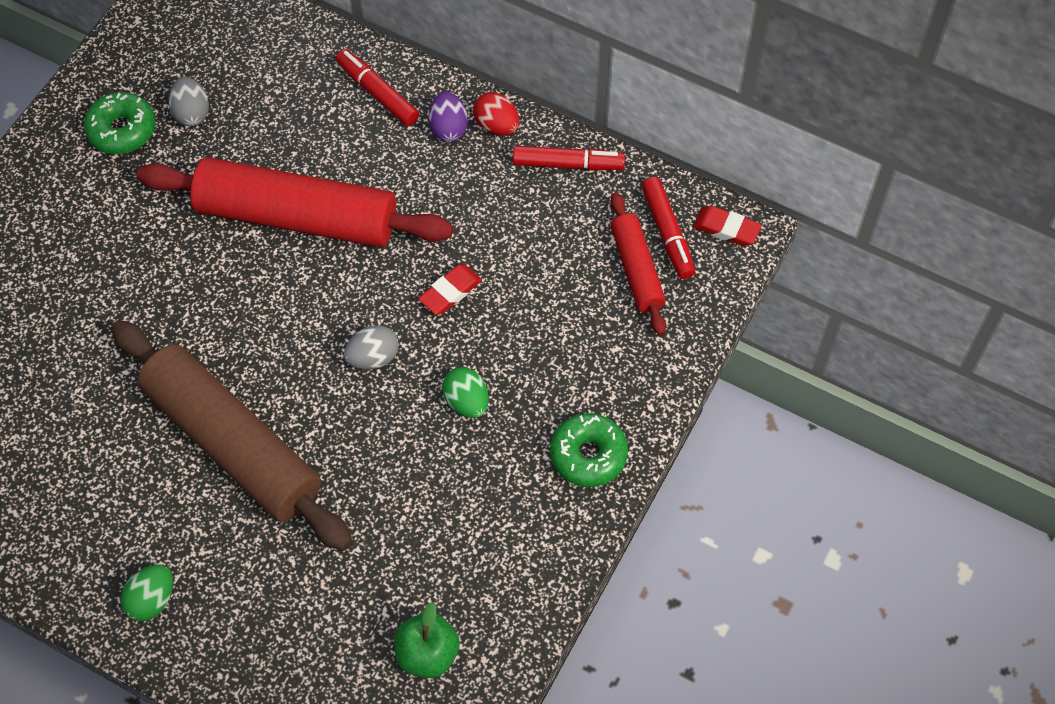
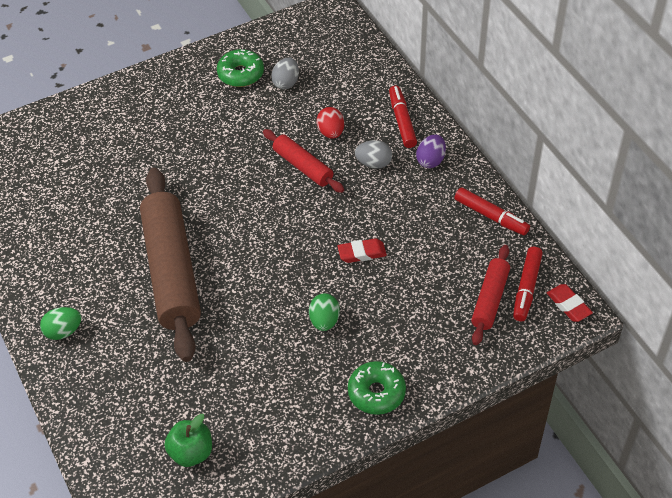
camera: 35 degrees right, 10 degrees down
red rolling pin [137,157,453,247] -> red rolling pin [263,129,344,193], size x0.51
grey egg [344,325,398,369] -> grey egg moved to [355,140,392,169]
red egg [473,92,519,135] -> red egg moved to [317,107,344,139]

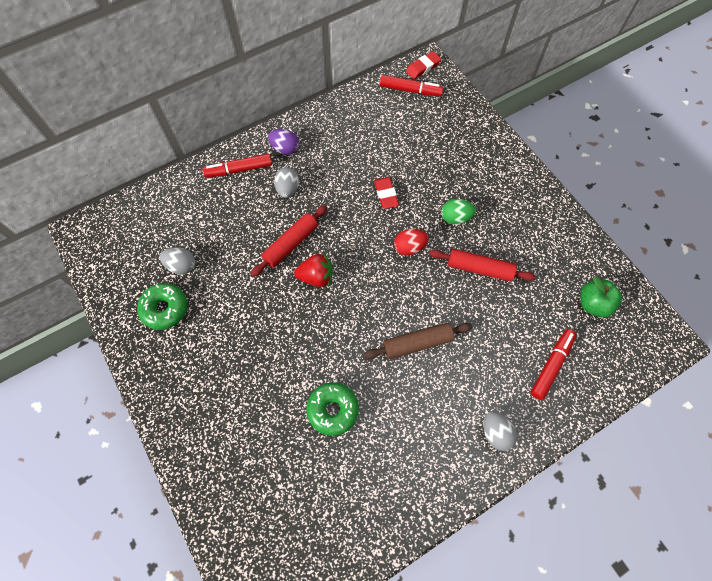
camera: 95 degrees left, 15 degrees up
green egg [40,307,81,340] -> grey egg [483,411,517,451]
brown rolling pin [140,168,201,362] -> brown rolling pin [364,323,472,359], size x0.51
red egg [317,107,344,139] -> red egg moved to [394,229,429,256]
green donut [348,361,406,415] -> green donut moved to [306,382,359,436]
red marker [454,187,530,236] -> red marker moved to [531,329,577,400]
red rolling pin [471,245,510,345] -> red rolling pin moved to [429,249,536,281]
none -> red strawberry [294,253,333,287]

